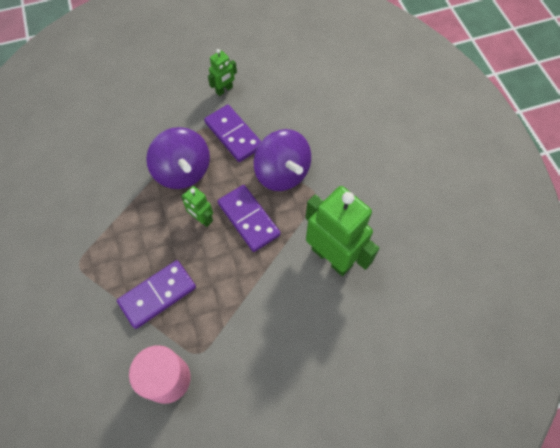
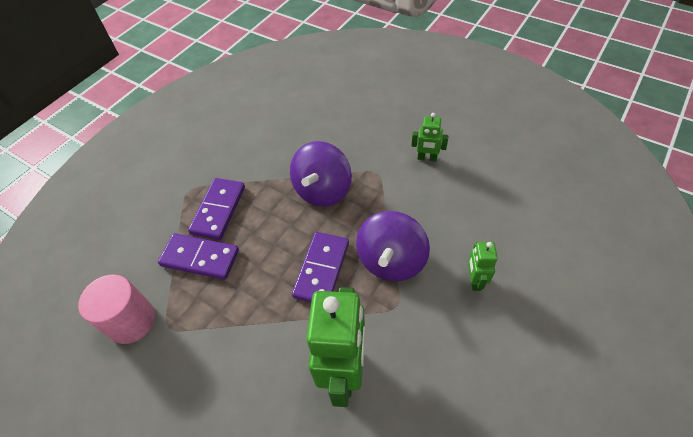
camera: 55 degrees right, 10 degrees down
green robot [181,186,213,227] -> green robot moved to [468,242,498,291]
purple domino [204,105,261,162] -> purple domino moved to [188,178,245,240]

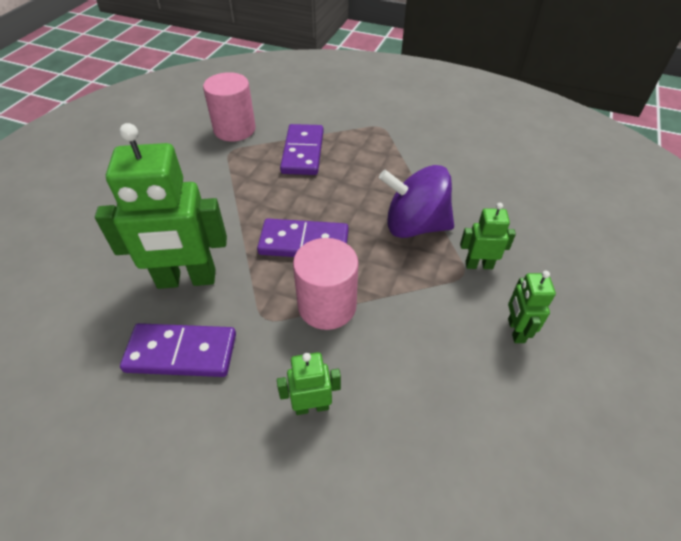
camera: 75 degrees right, 5 degrees down
purple domino [188,178,245,240] -> purple domino moved to [120,323,236,377]
purple spinning top [356,211,430,281] -> pink cylinder [293,238,358,330]
none -> green robot [460,203,516,269]

